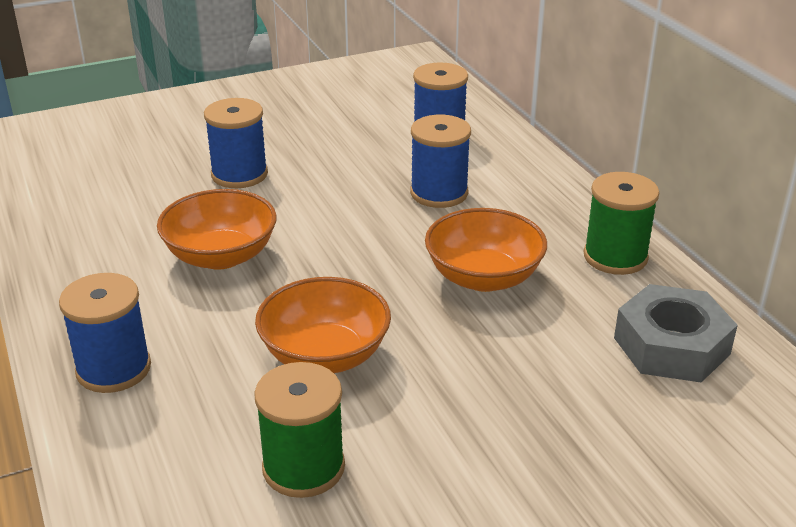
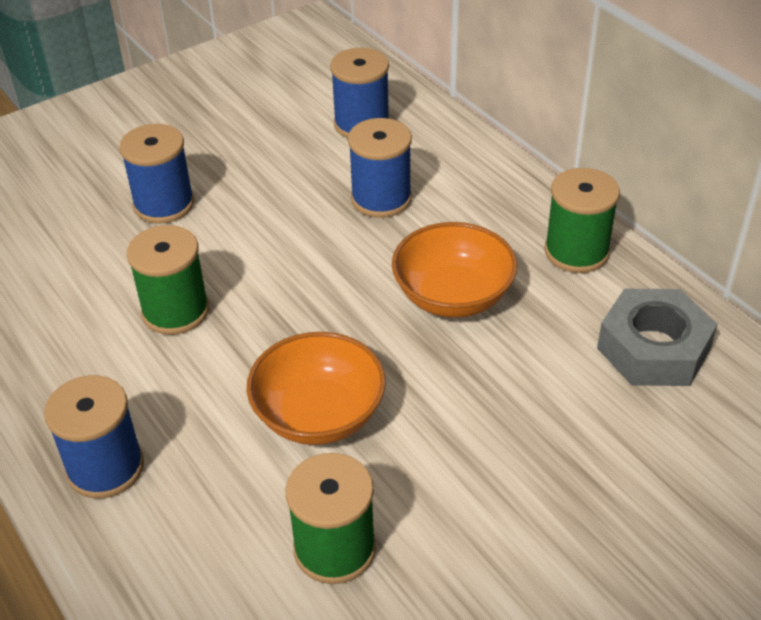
camera: 10 degrees left, 10 degrees up
orange bowl [157,189,277,270] -> green spool [127,225,209,335]

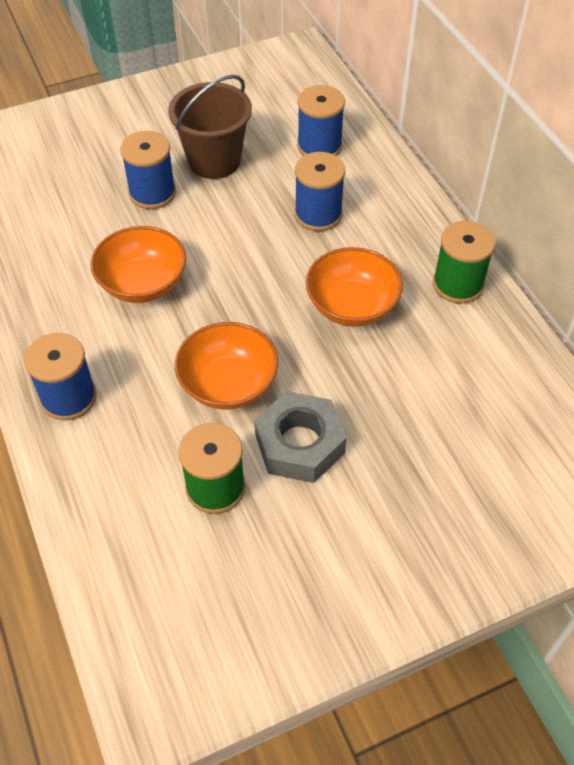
camera: 10 degrees right, 10 degrees up
green spool [127,225,209,335] -> orange bowl [90,226,186,303]
grey nut [597,289,717,386] -> grey nut moved to [254,391,347,483]
none -> brown bucket [168,75,252,179]

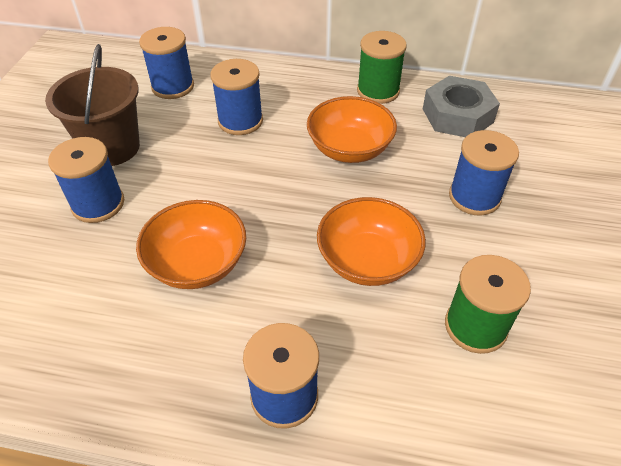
camera: 55 degrees left, 5 degrees down
grey nut [254,391,347,483] -> grey nut moved to [423,76,500,137]
none -> blue spool [449,130,519,216]

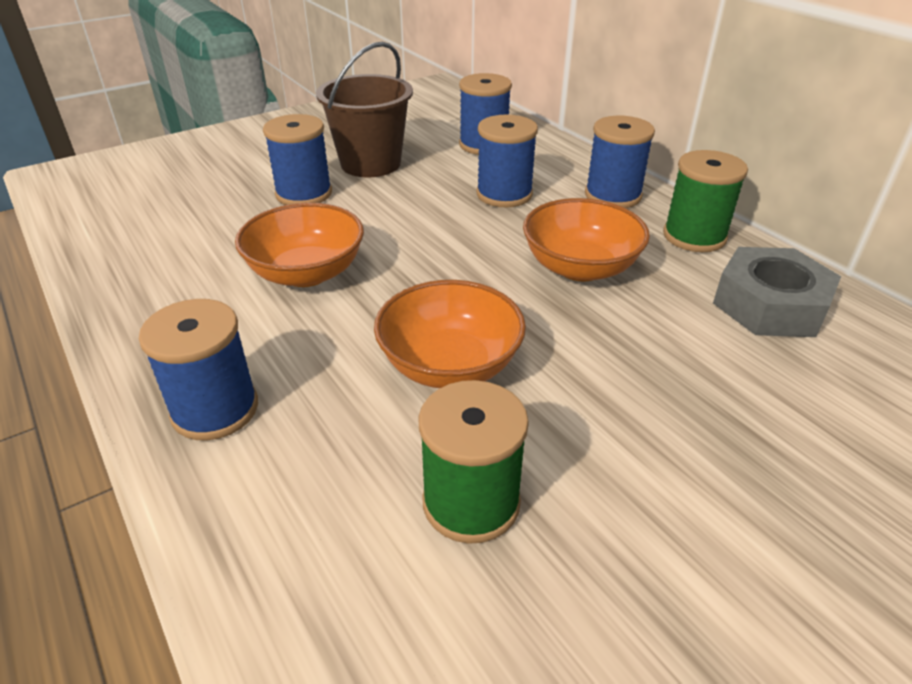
camera: 45 degrees right, 10 degrees down
blue spool [449,130,519,216] -> blue spool moved to [585,116,655,208]

